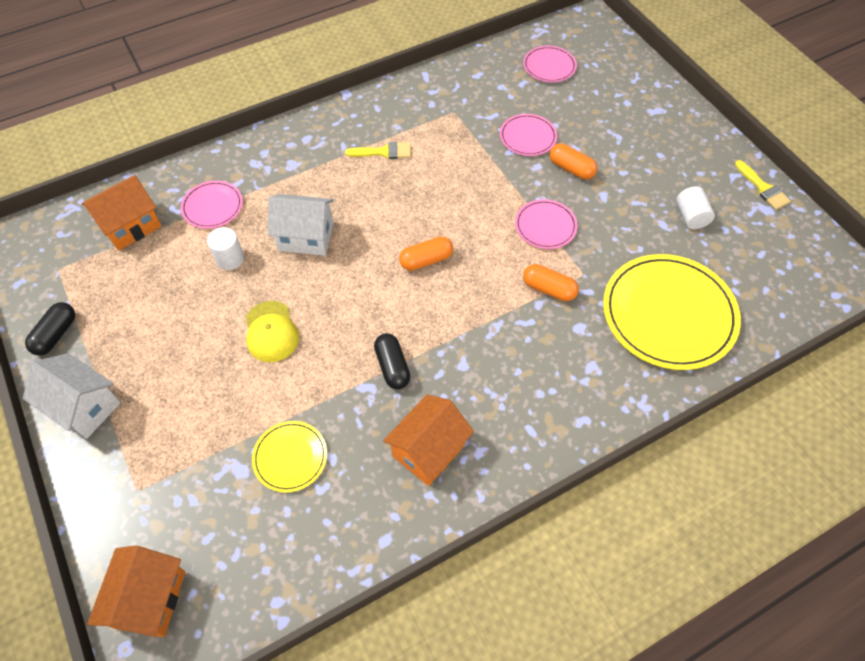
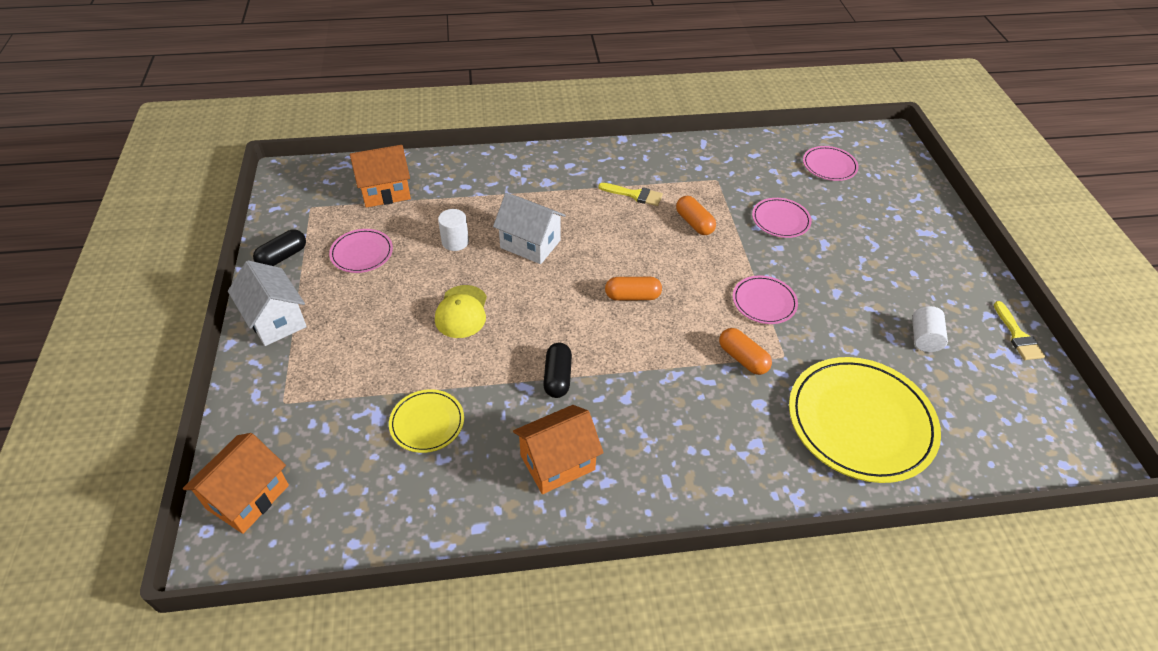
camera: 20 degrees right, 10 degrees down
pink plate [181,181,243,229] -> pink plate moved to [329,229,393,273]
orange capsule [550,143,598,179] -> orange capsule moved to [676,196,716,235]

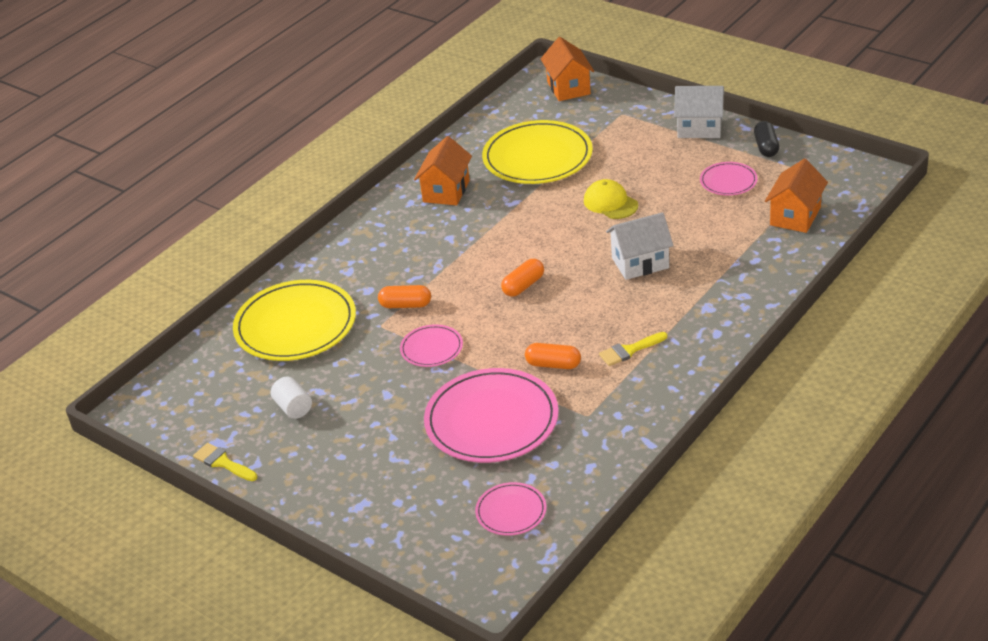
camera: 140 degrees right, 10 degrees down
yellow plate [389,389,464,453] -> yellow plate [482,120,593,184], size x2.01
white cylinder [438,209,469,251] -> none
black capsule [543,343,572,398] -> none
pink plate [752,198,812,238] -> pink plate [424,368,559,463], size x2.01

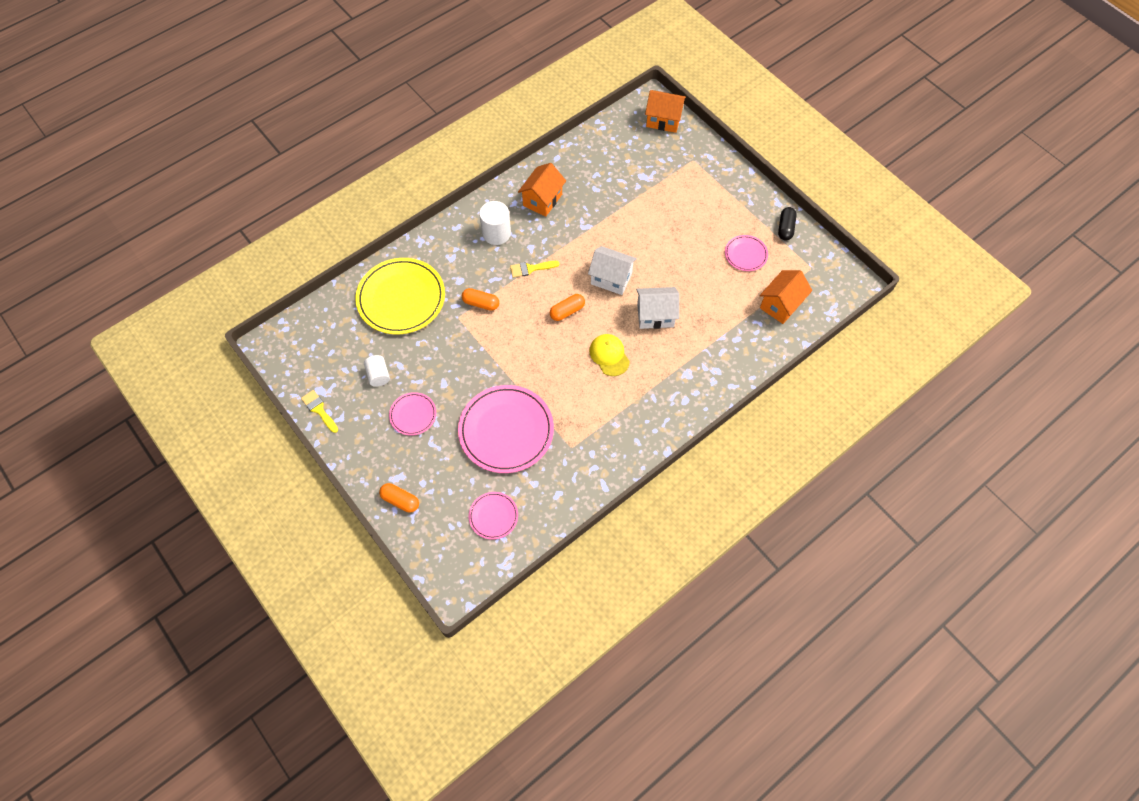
camera: 10 degrees right, 25 degrees up
pink plate [400,324,463,367] -> pink plate moved to [389,392,436,436]
yellow plate [482,120,593,184] -> none
orange capsule [525,343,581,369] -> orange capsule moved to [379,483,419,513]
orange house [541,37,594,101] -> orange house turned 75 degrees counterclockwise [645,90,686,133]
yellow cap [584,179,638,219] -> yellow cap moved to [589,334,630,376]
yellow brush [599,332,667,366] -> yellow brush moved to [510,261,560,278]
white house [674,86,724,138] -> white house moved to [588,246,637,295]
none -> white cylinder [479,201,511,245]

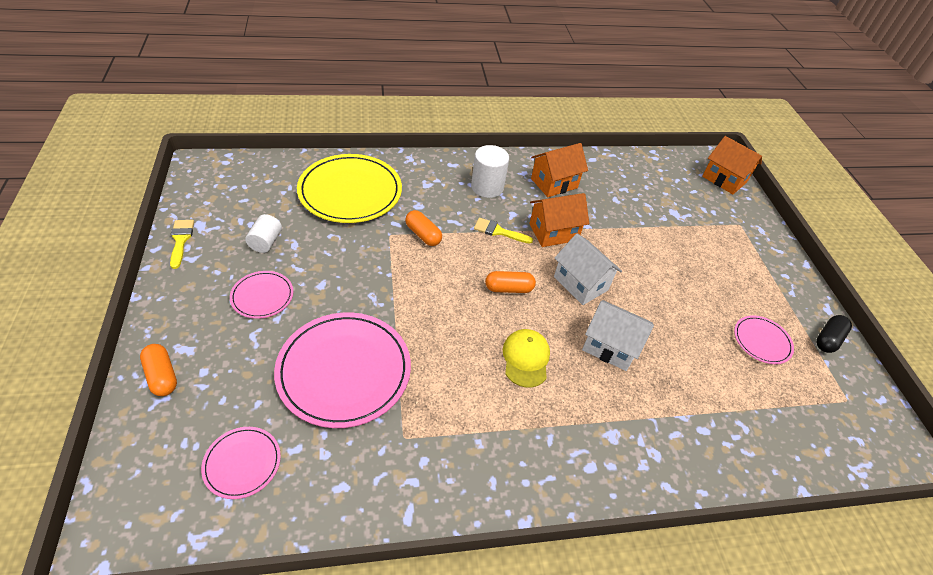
camera: 25 degrees right, 15 degrees down
orange house [760,270,812,324] -> orange house moved to [529,193,589,247]

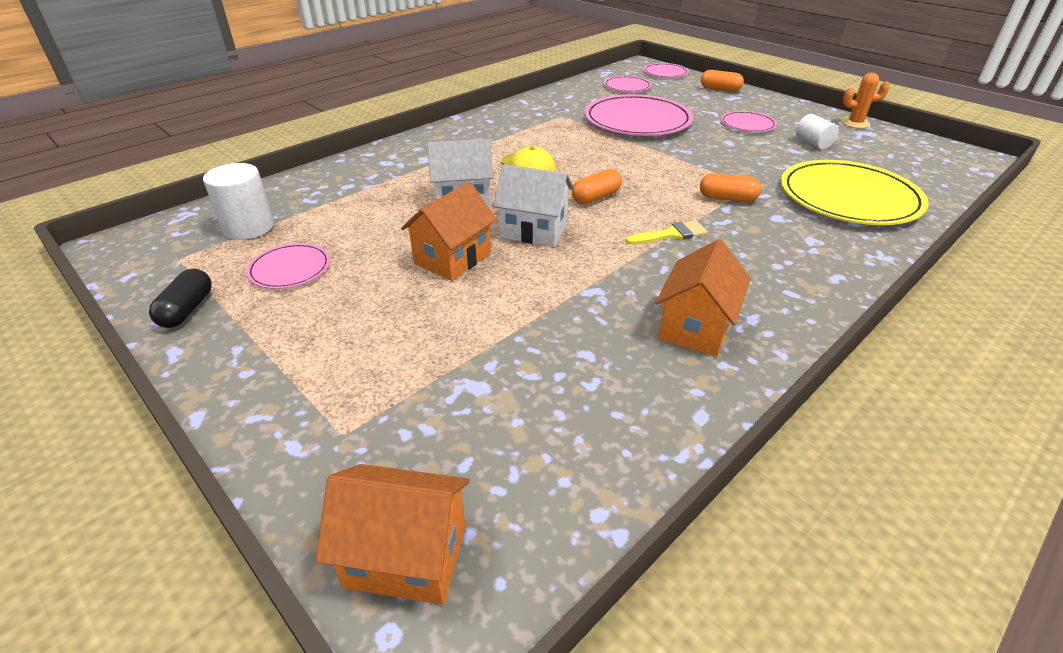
camera: 150 degrees right, 10 degrees down
yellow brush [170,220,194,269] -> orange cactus [841,72,890,129]
white cylinder [471,145,509,198] -> white cylinder moved to [203,163,274,240]
orange house [529,193,589,247] -> orange house moved to [401,182,497,281]
none -> pink plate [643,63,689,78]

